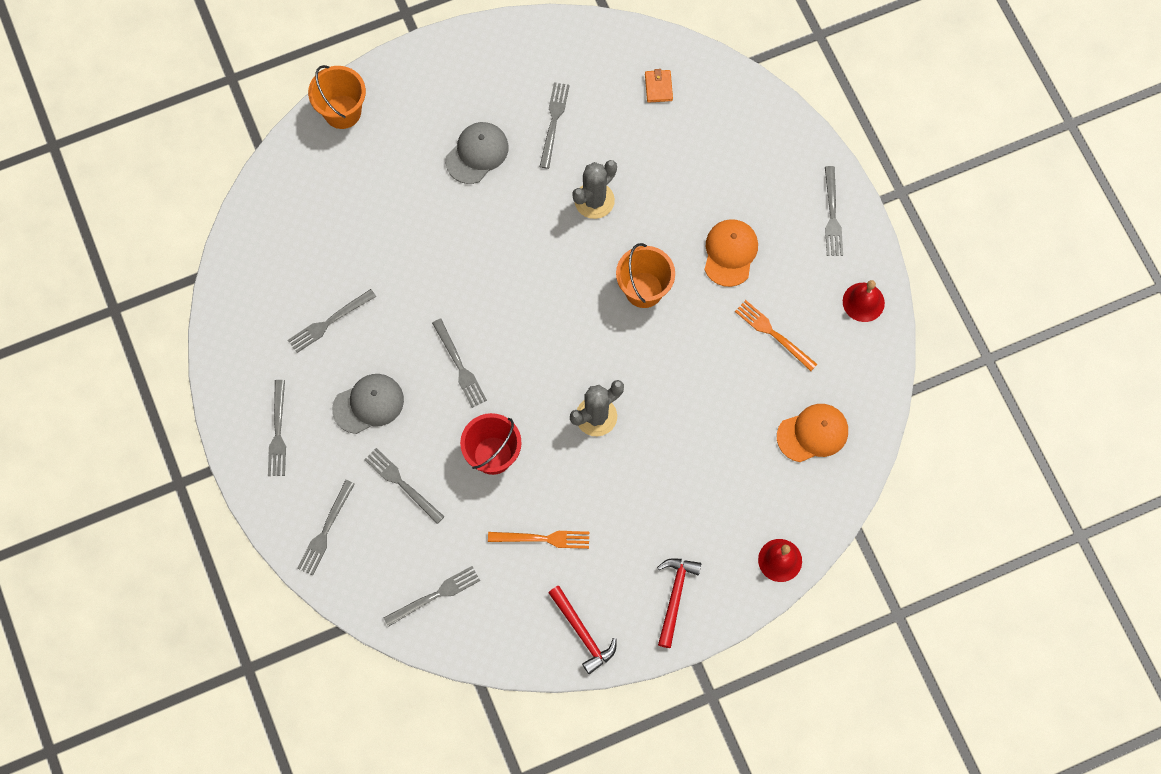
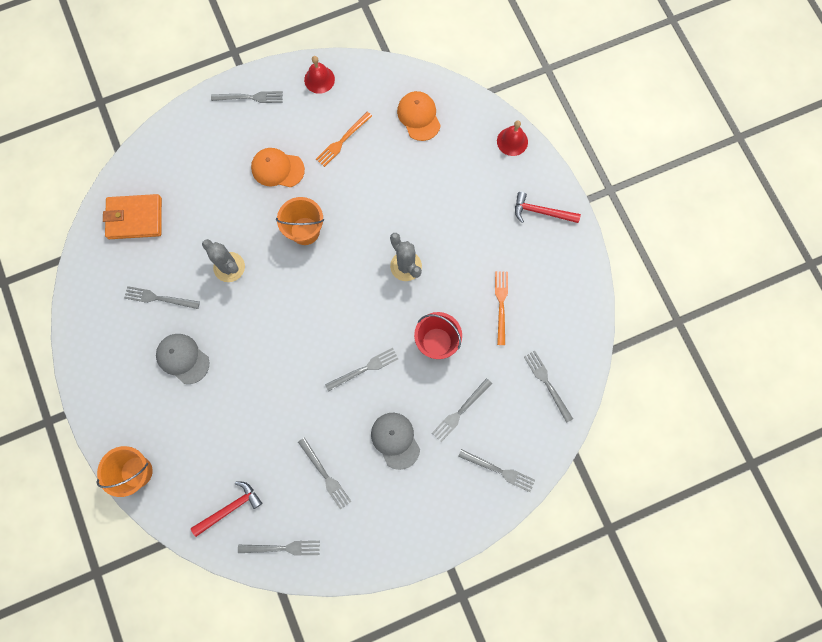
camera: 90 degrees left, 5 degrees up
grey fork [268,380,286,476] -> grey fork moved to [238,541,320,556]
red hammer [548,586,617,674] -> red hammer moved to [191,481,262,537]
orange wallet [645,69,673,103] -> orange wallet [103,194,162,239], size x2.07

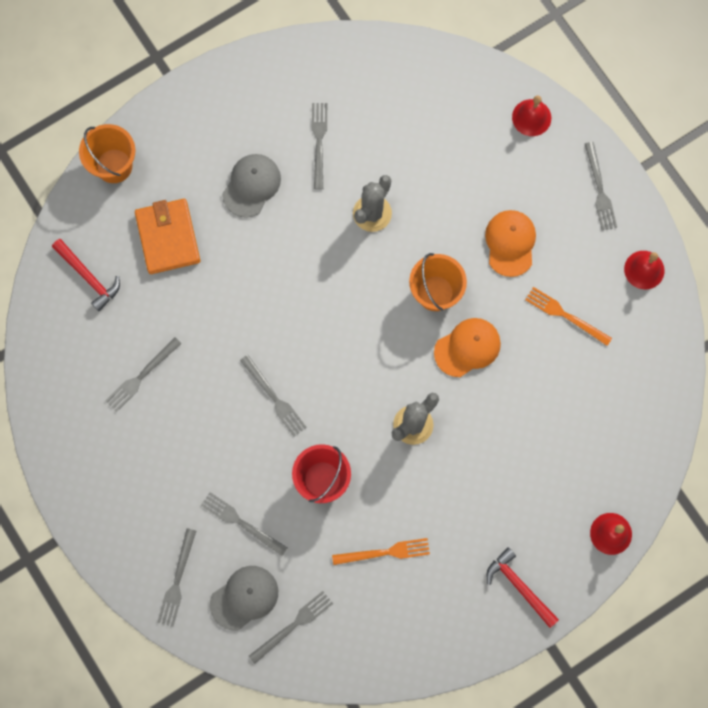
camera: 80 degrees right, 0 degrees up
orange wallet [103,194,162,239] -> orange wallet moved to [135,199,201,274]
grey fork [238,541,320,556] -> none
grey cap [371,413,420,470] -> grey cap moved to [210,566,278,631]
orange cap [397,91,441,141] -> orange cap moved to [434,318,501,377]
red hammer [515,192,581,223] -> red hammer turned 45 degrees counterclockwise [486,547,559,628]
none -> red bell [512,96,551,136]

